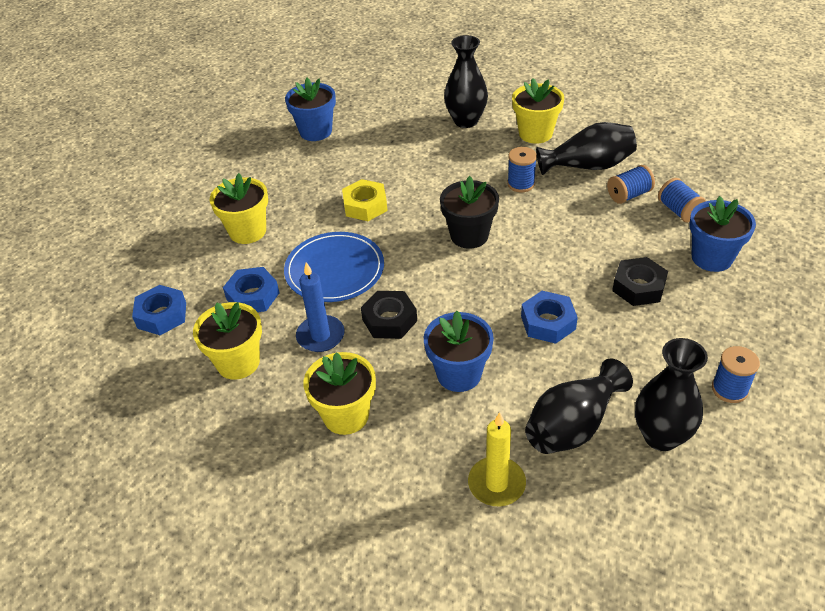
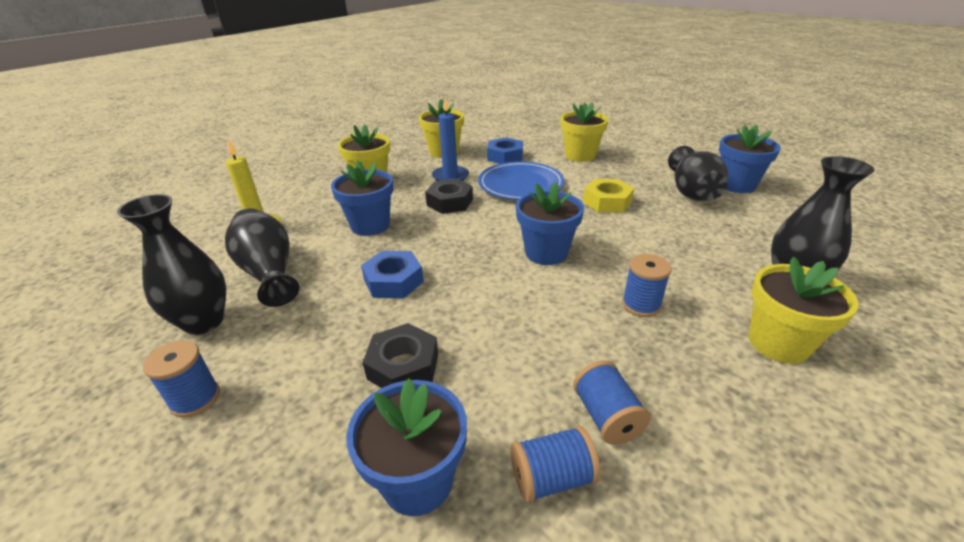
camera: 100 degrees right, 10 degrees down
blue nut [132,285,186,335] -> none
black flower pot [440,176,499,249] -> blue flower pot [516,182,584,265]
black vase [536,122,637,175] -> black vase moved to [668,146,728,201]

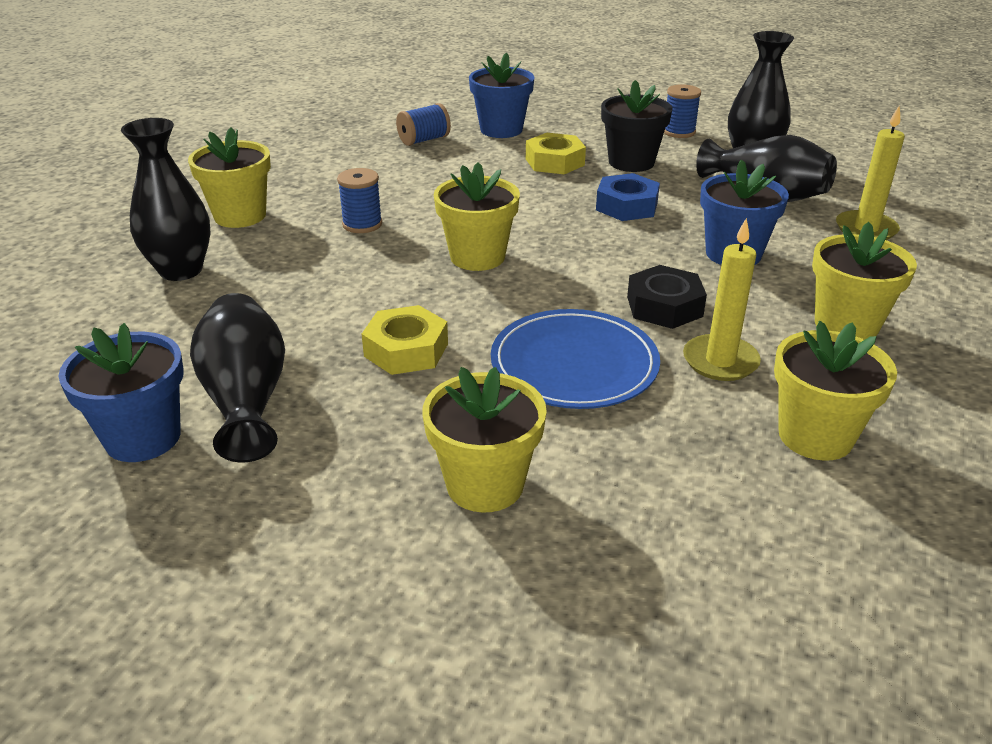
camera: 160 degrees right, 0 degrees up
black nut [363,323,438,388] -> yellow nut [526,133,586,174]
blue candle [432,98,469,181] -> yellow candle [683,218,761,381]
blue nut [487,137,523,164] -> none
blue flower pot [516,182,584,265] -> yellow flower pot [434,162,520,271]
blue spool [573,360,651,445] -> none
none -> black flower pot [601,80,673,172]

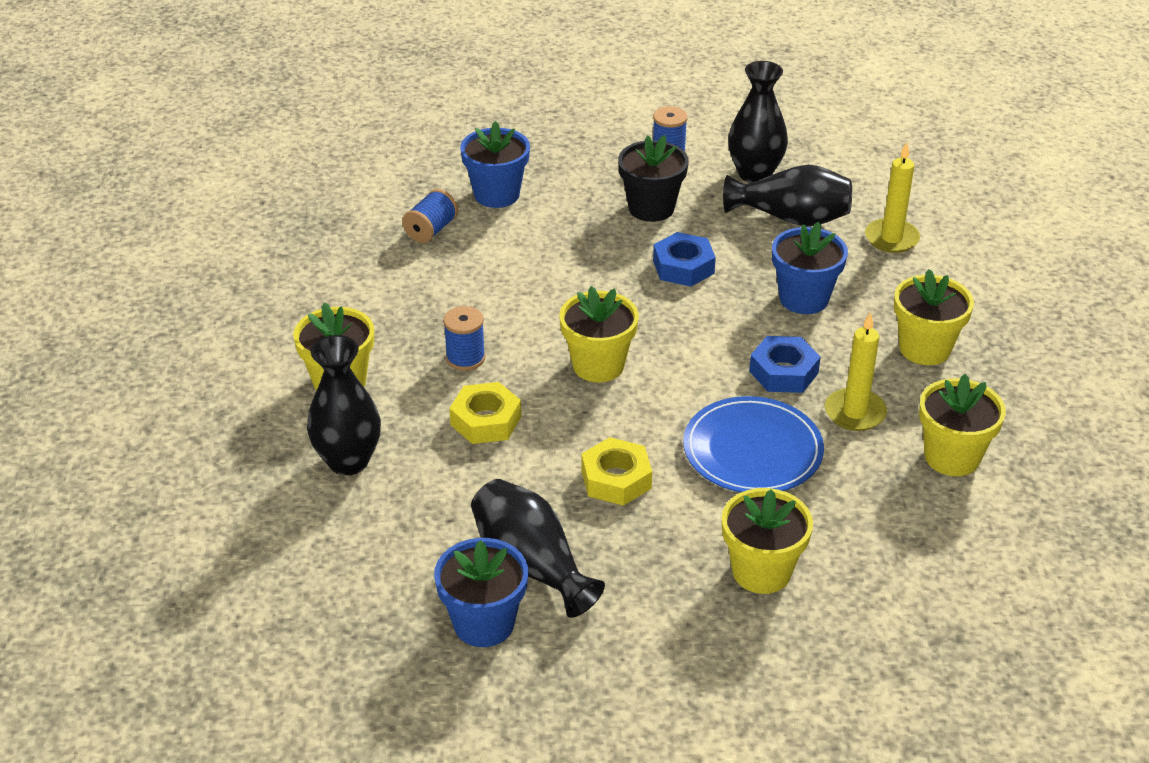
camera: 25 degrees left, 5 degrees up
yellow nut [526,133,586,174] -> yellow nut moved to [449,382,521,444]
black nut [627,265,707,329] -> blue nut [749,336,821,393]

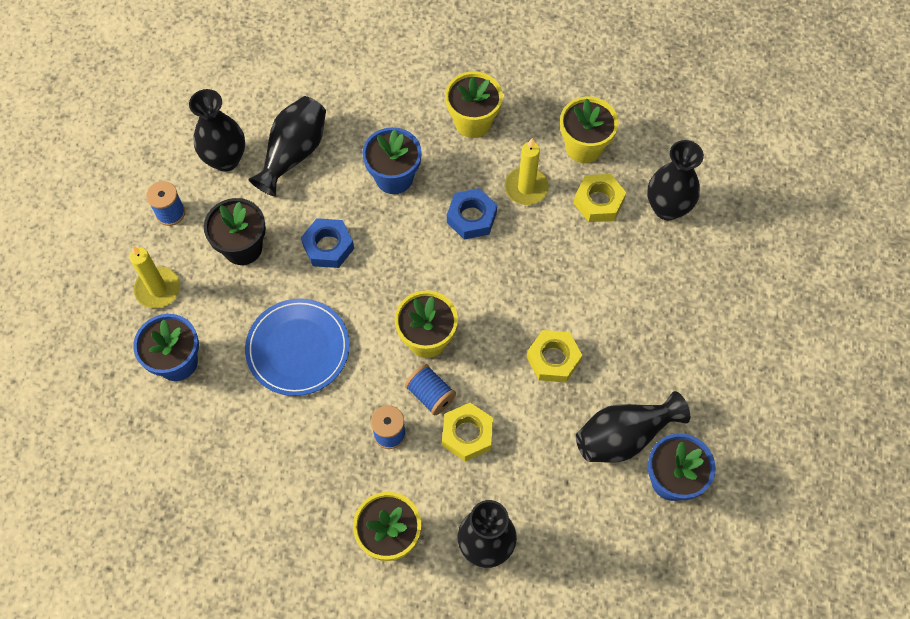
camera: 75 degrees left, 25 degrees up
blue spool [402,189,458,243] -> blue spool moved to [405,364,456,416]
blue plate [683,396,824,492] -> blue plate moved to [245,298,350,396]
yellow flower pot [722,488,813,594] -> none
yellow candle [865,143,920,253] -> yellow candle moved to [129,246,180,308]
none -> yellow nut [573,174,626,222]
none -> black vase [647,140,704,220]

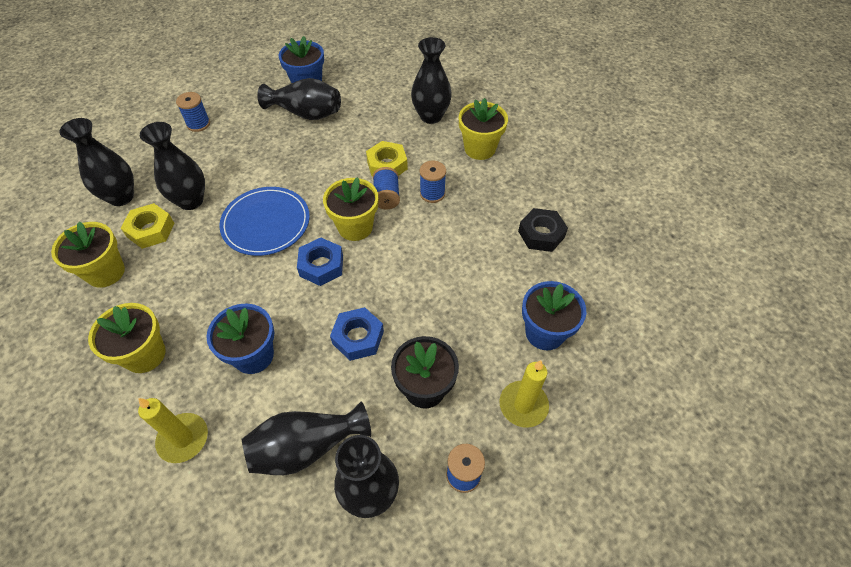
camera: 140 degrees left, 10 degrees down
blue plate [245,298,350,396] -> blue plate moved to [219,187,310,256]
blue nut [447,188,497,240] -> blue nut moved to [297,238,343,286]
yellow candle [505,138,549,205] -> yellow candle moved to [138,398,208,463]
yellow nut [527,330,582,383] -> none
none -> black vase [140,122,205,210]
none -> blue spool [176,92,210,132]
none -> black nut [518,208,568,252]

